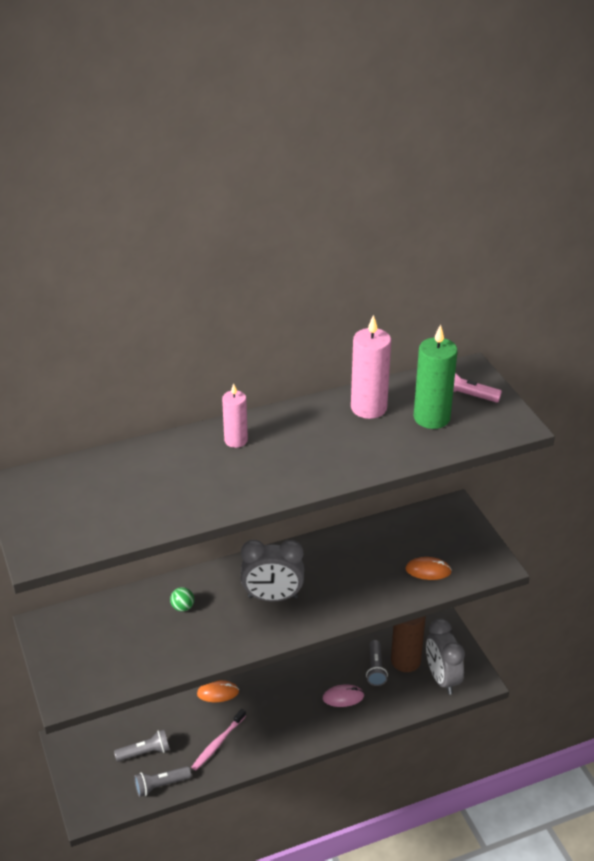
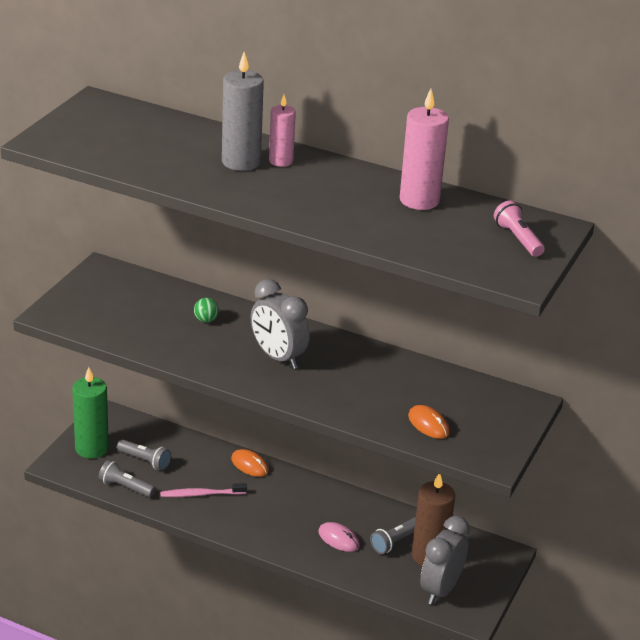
camera: 45 degrees right, 5 degrees down
green candle [414,324,458,429] -> green candle moved to [72,367,109,459]
none -> grey candle [222,52,264,171]

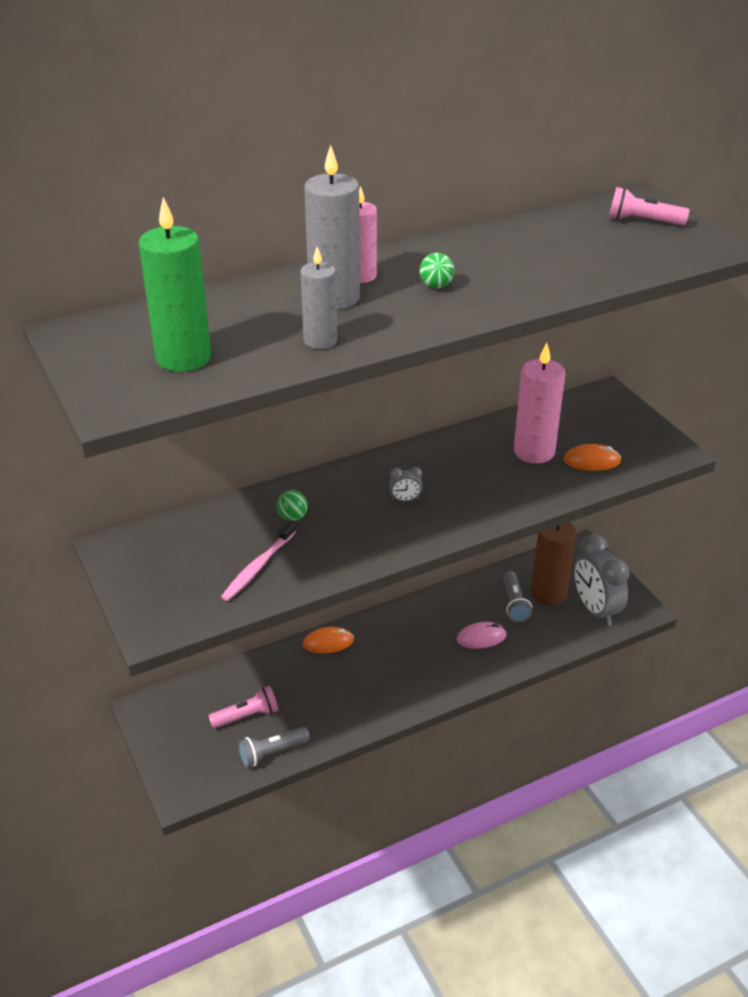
camera: 50 degrees left, 5 degrees up
green candle [72,367,109,459] -> green candle moved to [139,197,211,372]
grey flashlight [117,439,171,471] -> pink flashlight [208,686,278,728]
pink toothbrush [160,483,247,497] -> pink toothbrush moved to [221,521,296,601]
grey clock [251,279,310,369] -> grey clock [389,467,422,501], size x0.41
pink candle [400,89,449,210] -> pink candle moved to [514,342,565,463]
none -> grey candle [300,246,337,349]
none -> green ball [420,253,454,288]

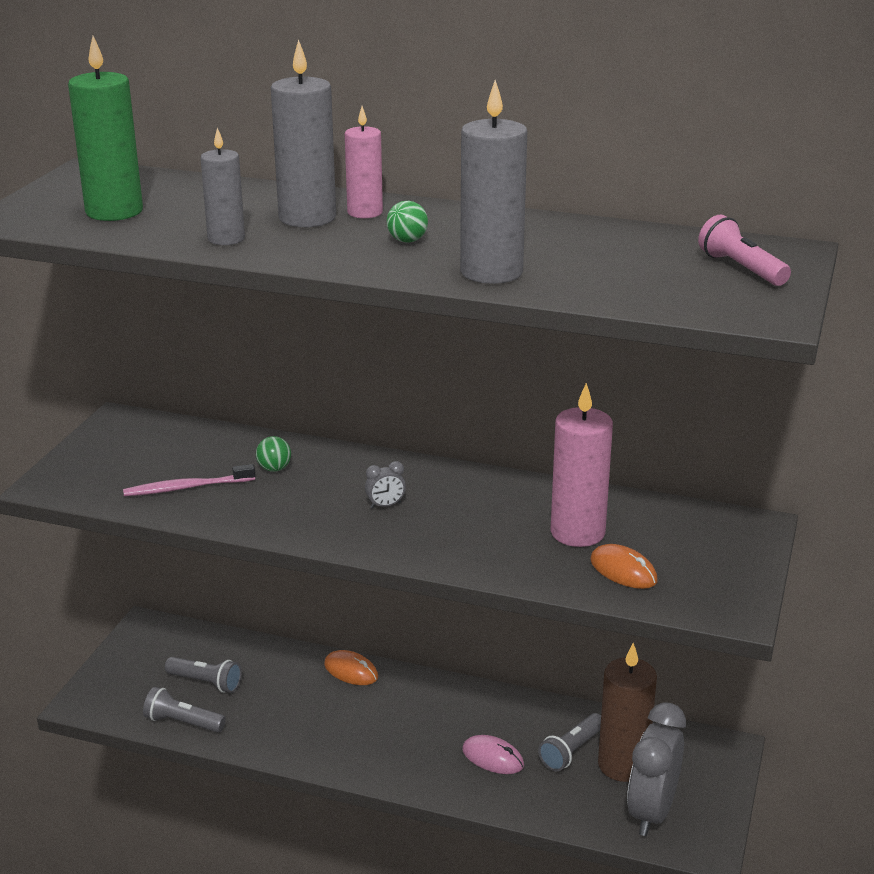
camera: 45 degrees right, 10 degrees down
pink flashlight [208,686,278,728] -> grey flashlight [165,657,242,693]
grey clock [389,467,422,501] -> grey clock turned 60 degrees counterclockwise [365,461,406,509]
none -> grey candle [460,80,527,284]

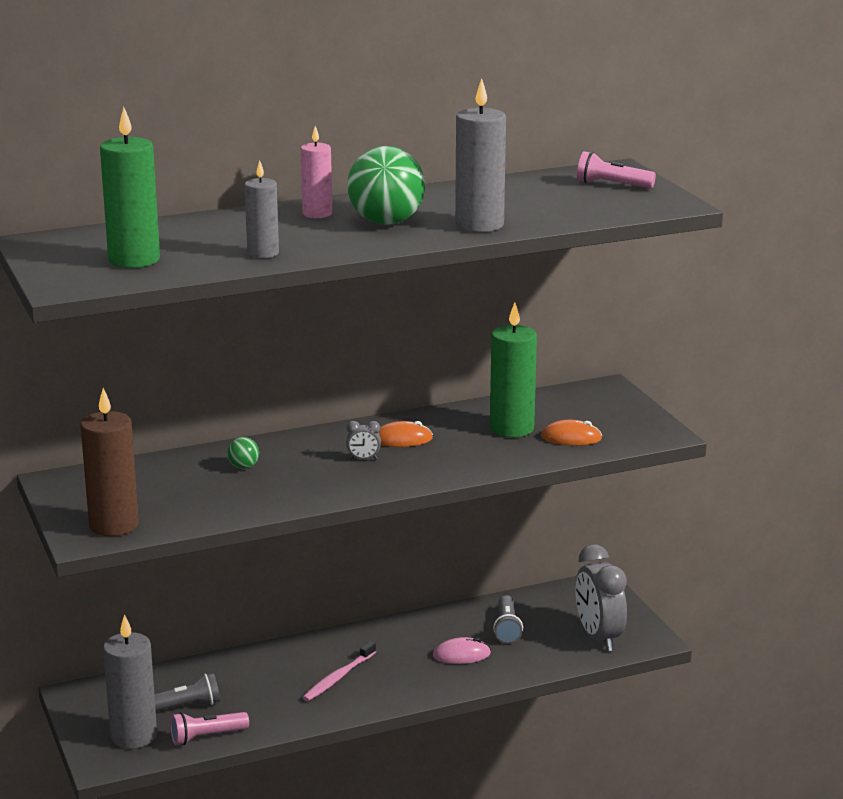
camera: 40 degrees left, 5 degrees down
pink toothbrush [123,464,256,496] -> pink toothbrush moved to [302,641,376,701]
grey flashlight [143,687,226,733] -> pink flashlight [170,712,249,745]
grey candle [271,39,336,227] -> grey candle moved to [103,614,157,749]
orange mouse [324,650,378,685] -> orange mouse moved to [378,421,433,447]
grey clock [365,461,406,509] -> grey clock turned 60 degrees clockwise [346,421,381,459]
green ball [387,201,428,243] -> green ball [347,146,425,225], size x2.32
pink candle [550,383,613,547] -> green candle [490,303,537,437]
brown candle [598,643,657,782] -> brown candle moved to [80,388,139,536]

